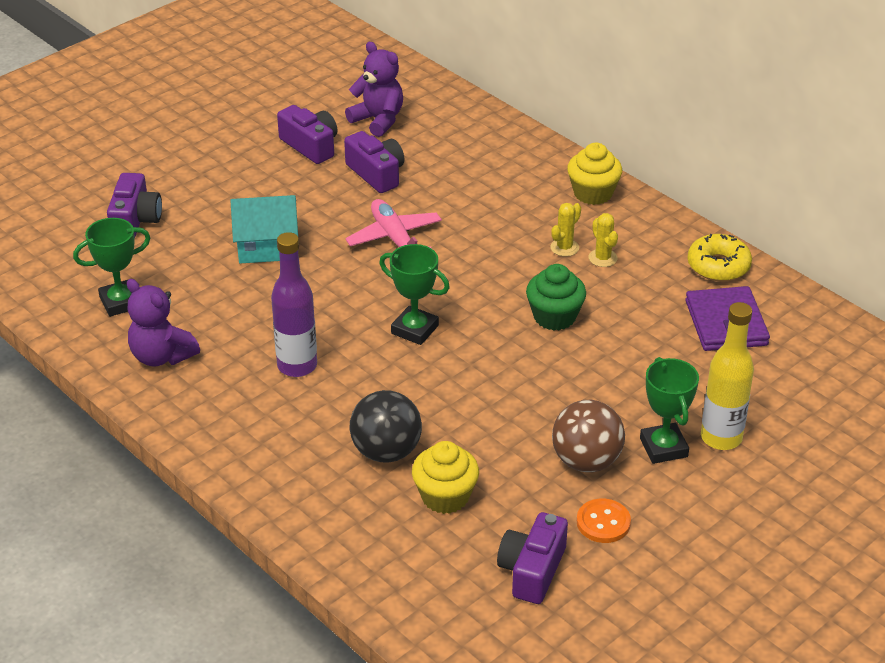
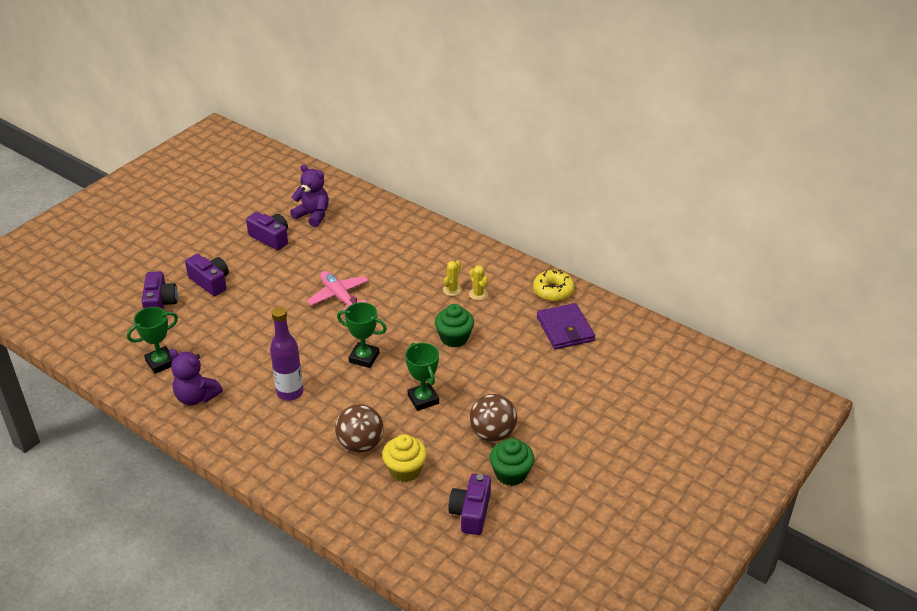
camera: 10 degrees left, 0 degrees up
turquoise house [230,195,298,263] -> none
purple camera [344,131,404,193] -> purple camera moved to [185,254,229,296]
black ball [350,390,422,463] -> brown ball [335,404,384,453]
yellow cupcake [567,143,622,205] -> none
orange button [577,498,631,543] -> green cupcake [490,438,534,486]
green trophy [640,357,699,464] -> green trophy moved to [405,343,439,411]
yellow bottle [701,302,754,450] -> none

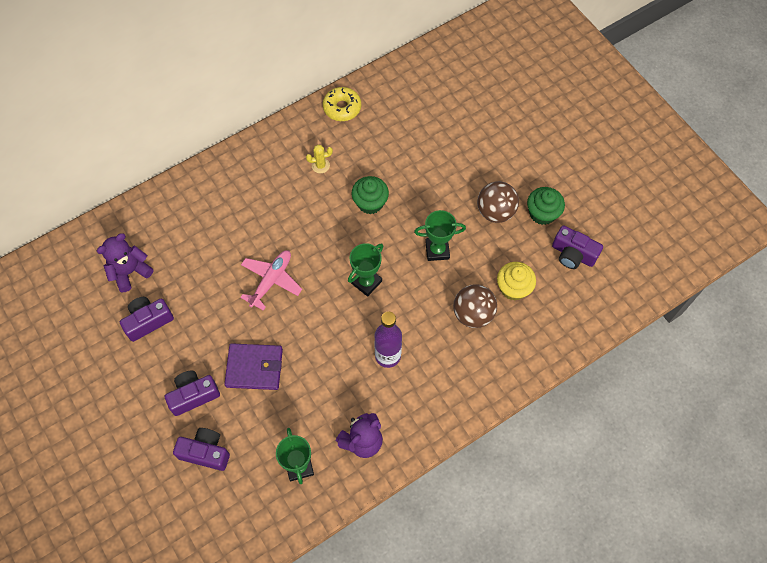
camera: 70 degrees left, 25 degrees up
pink plane [307,271,369,310] -> pink plane turned 135 degrees clockwise [240,250,302,311]
yellow cactus [443,260,462,296] -> none
purple wallet [537,303,595,349] -> purple wallet moved to [224,343,283,390]

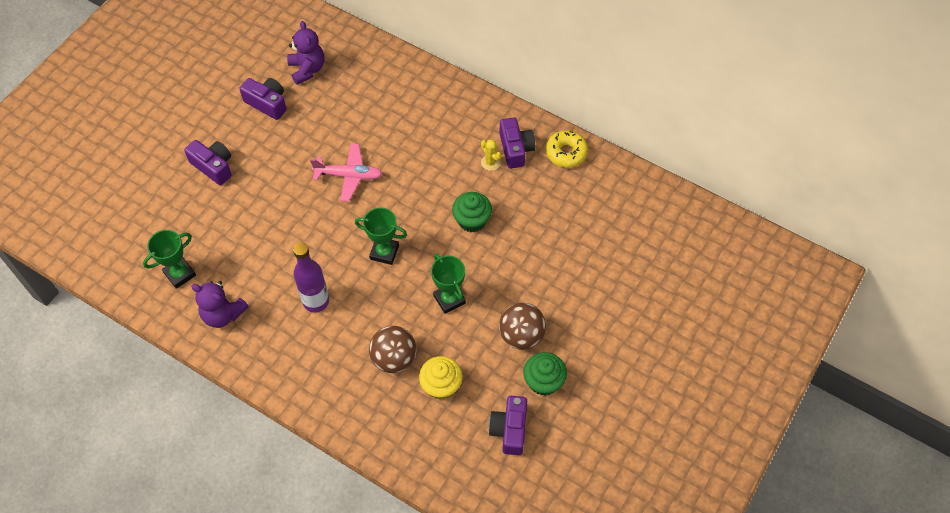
camera: 65 degrees right, 5 degrees down
purple teddy bear [97,233,153,292] -> purple teddy bear turned 45 degrees clockwise [287,21,324,85]
purple camera [173,428,230,471] -> purple camera moved to [499,117,535,169]
purple wallet [224,343,283,390] -> none

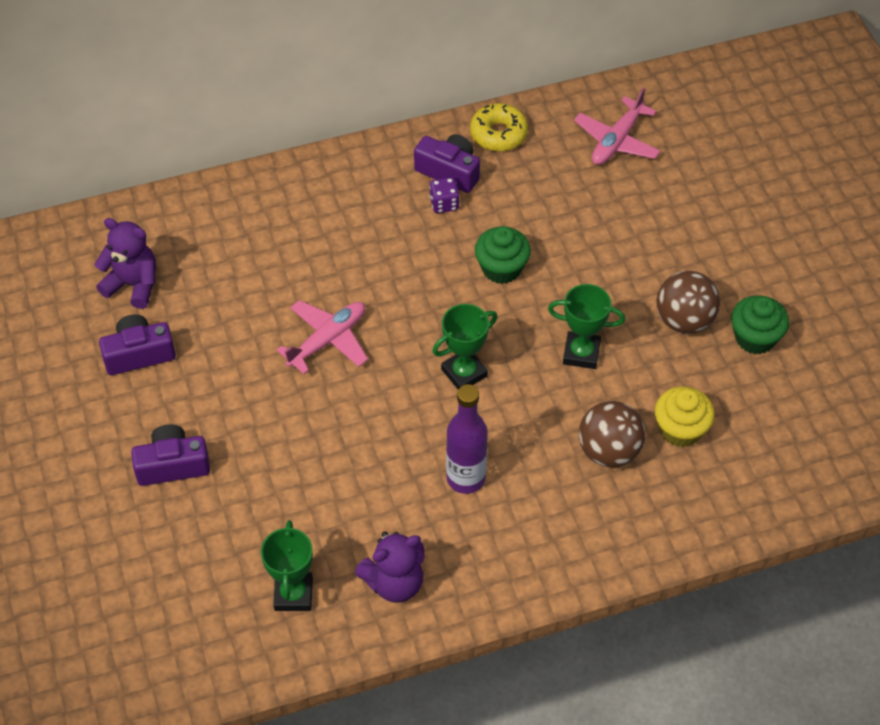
camera: 50 degrees left, 5 degrees down
yellow cactus [481,139,502,171] -> purple dice [429,177,459,213]
purple camera [489,396,527,455] -> none
none -> pink plane [574,88,661,165]

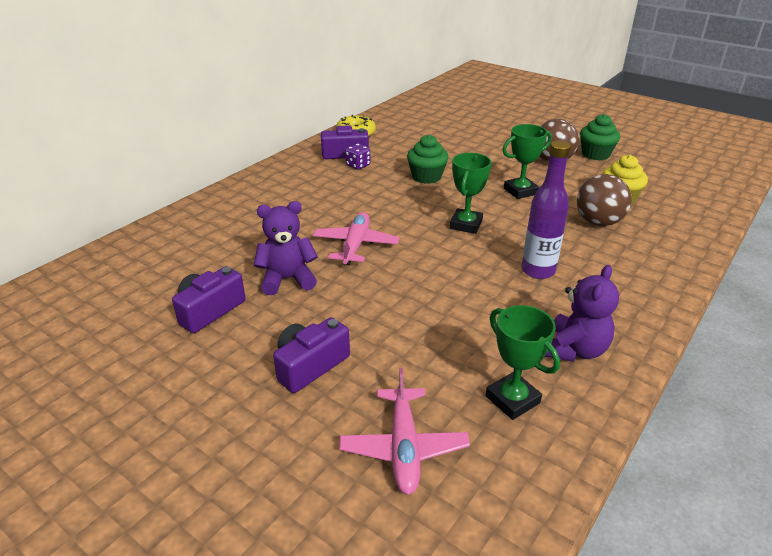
camera: 35 degrees left, 20 degrees down
purple teddy bear [95,218,156,309] -> purple teddy bear moved to [254,201,318,295]
pink plane [574,88,661,165] -> pink plane moved to [340,368,470,495]

